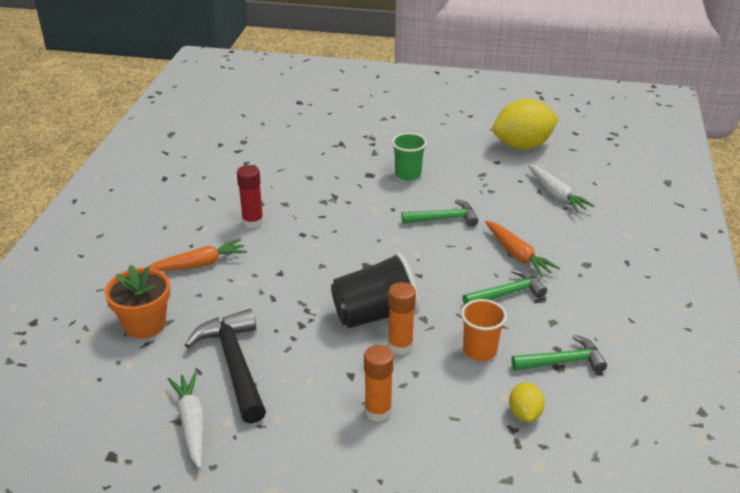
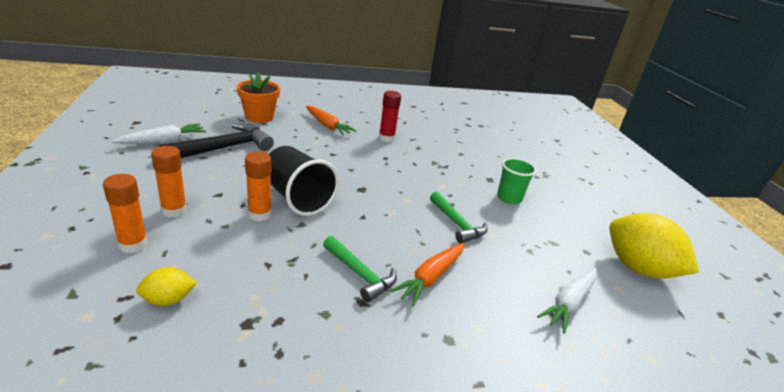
camera: 65 degrees right, 5 degrees down
orange cup [461,299,507,361] -> none
green hammer [511,335,607,373] -> none
none -> orange glue stick [103,174,148,253]

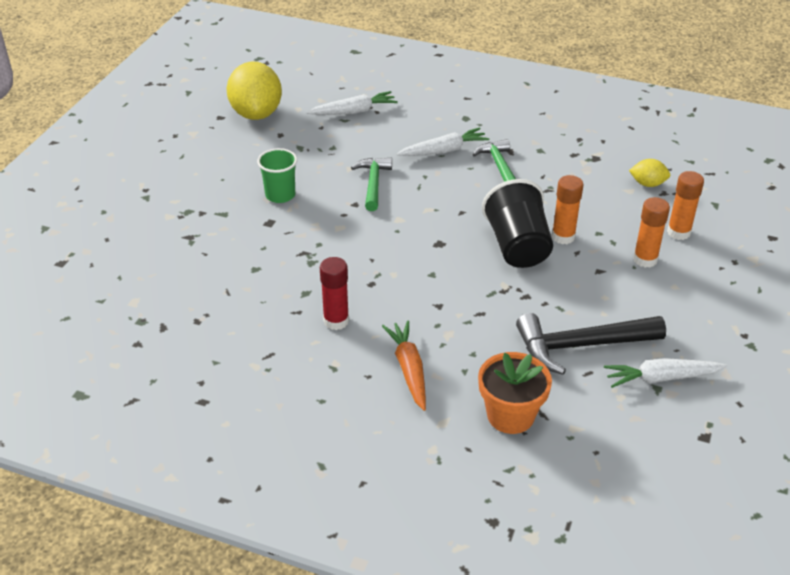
camera: 145 degrees left, 10 degrees up
orange carrot [390,243,464,306] -> white carrot [397,127,489,156]

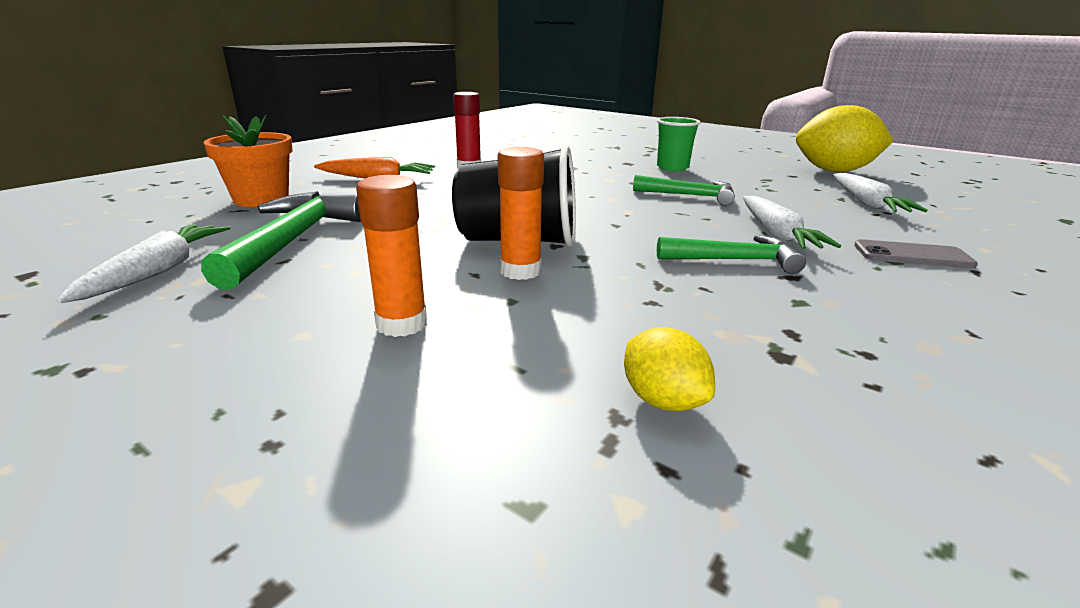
camera: 105 degrees right, 15 degrees down
black hammer [516,313,666,375] -> green hammer [201,191,361,290]
yellow lemon [629,159,670,187] -> yellow lemon turned 60 degrees counterclockwise [624,327,715,411]
orange glue stick [667,171,704,240] -> none
none -> grey phone [854,239,978,269]

